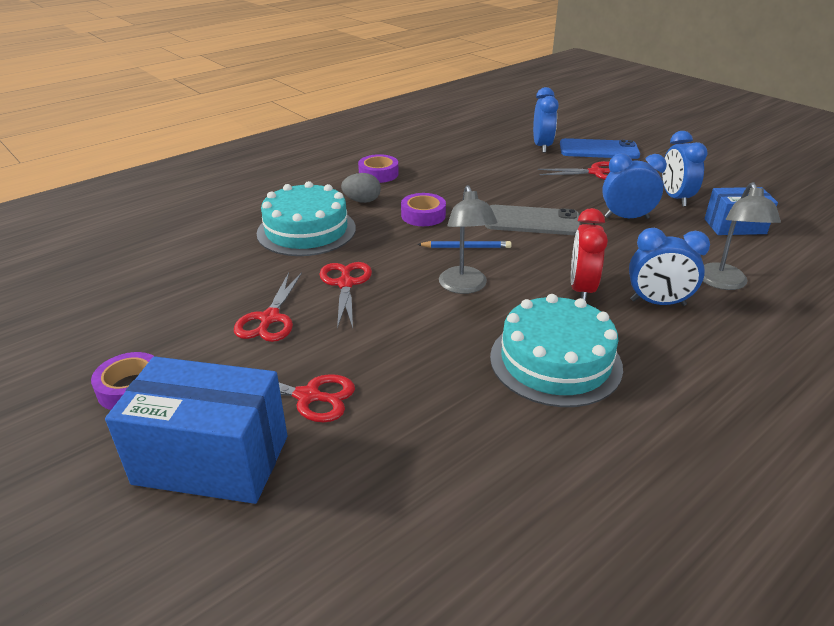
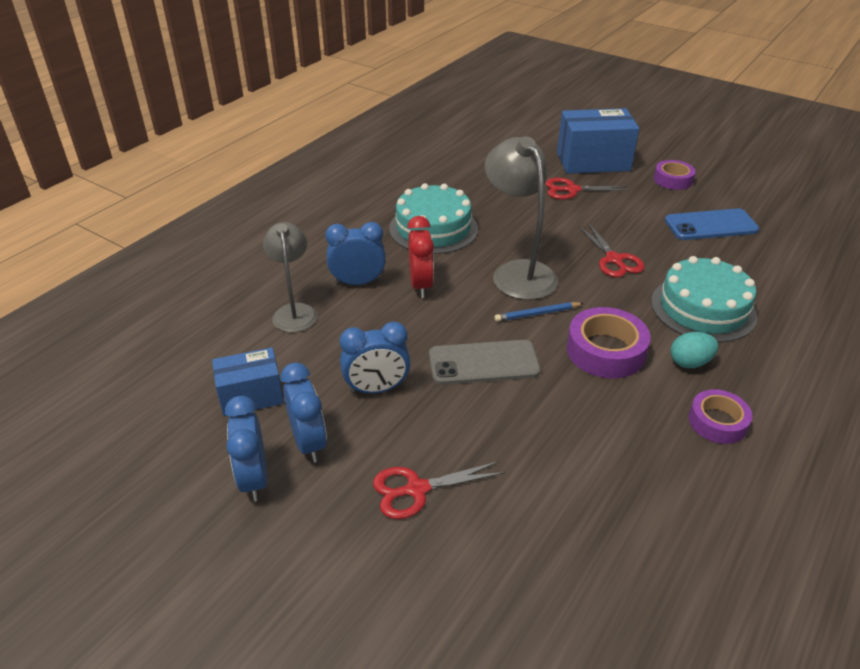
camera: 165 degrees right, 5 degrees up
red scissors [234,272,302,342] -> none
grey egg [341,173,381,203] -> turquoise egg [671,332,718,368]
purple tape [401,193,446,226] -> purple tape [567,307,651,379], size x1.53
grey lamp [439,185,497,294] -> grey lamp [484,136,558,300], size x1.53
blue clock [533,87,559,153] -> blue clock moved to [225,396,268,502]
blue phone [560,138,640,159] -> blue phone moved to [665,208,759,240]

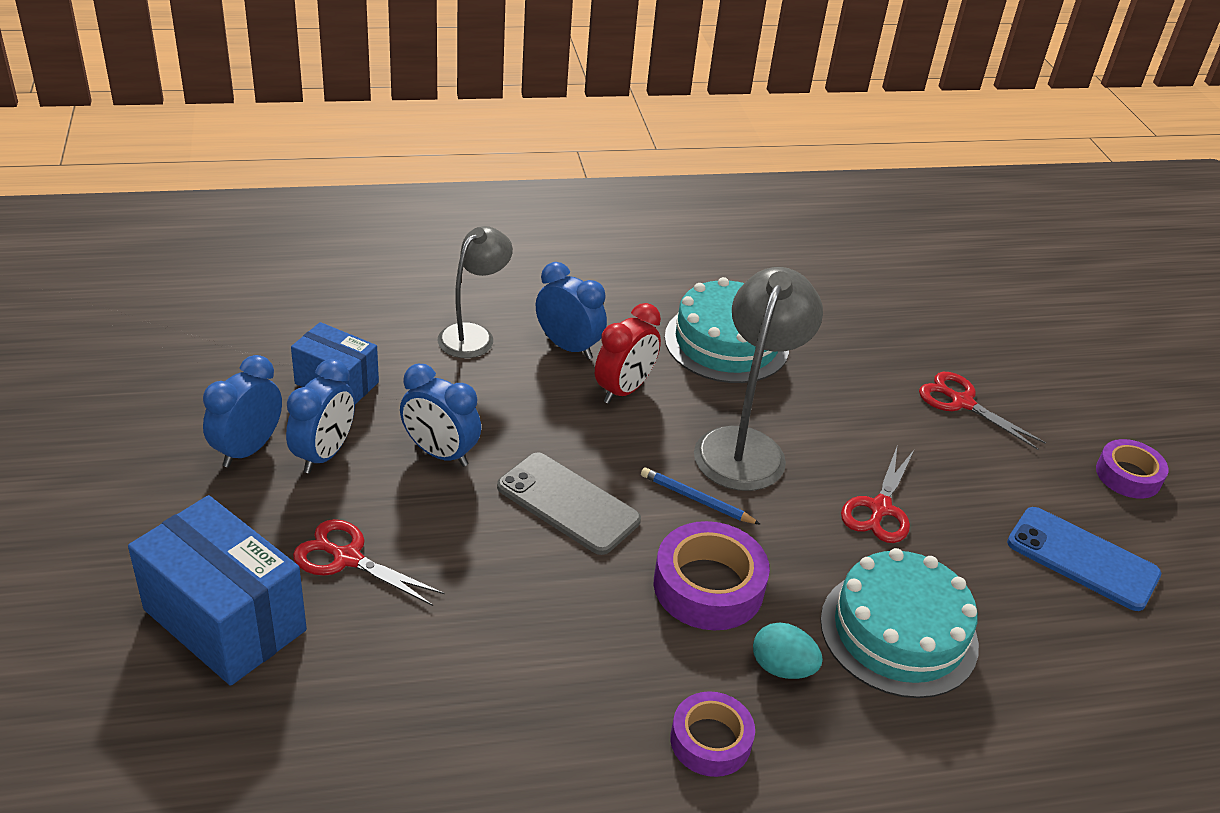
camera: 40 degrees right, 0 degrees up
blue box [557,108,639,174] -> blue box moved to [128,495,307,686]

